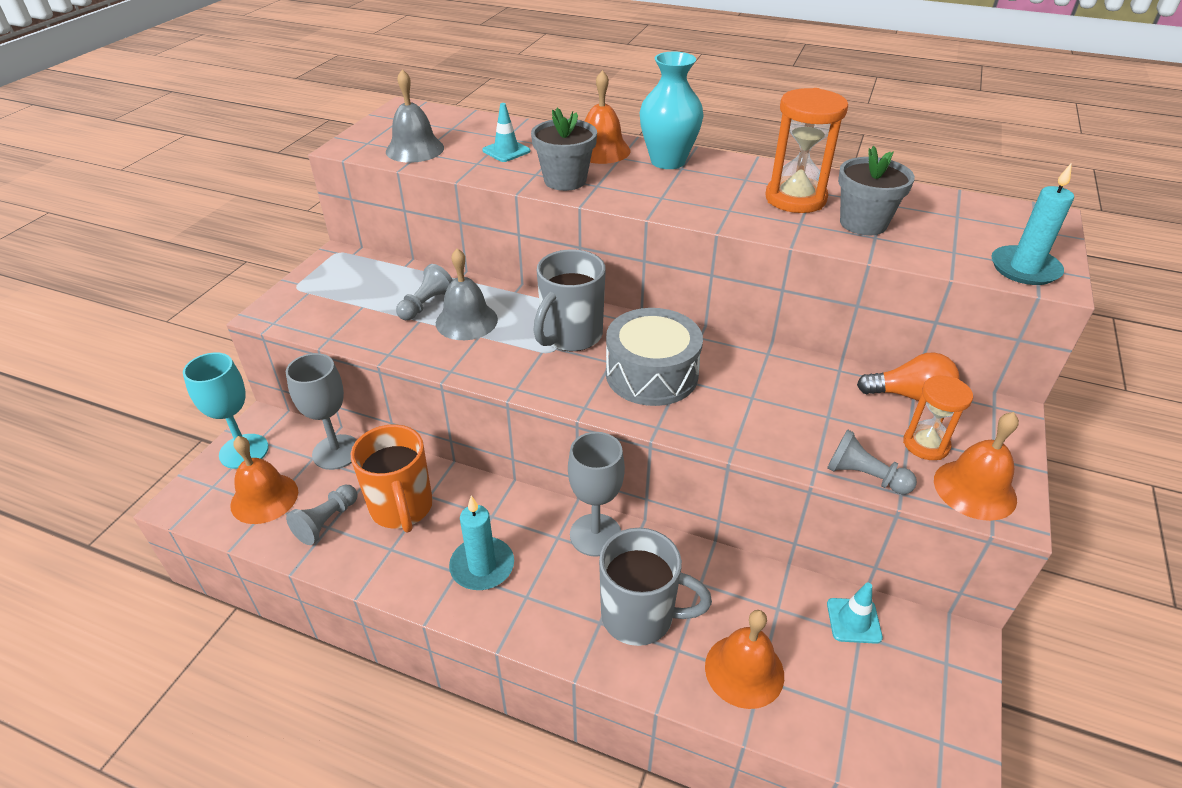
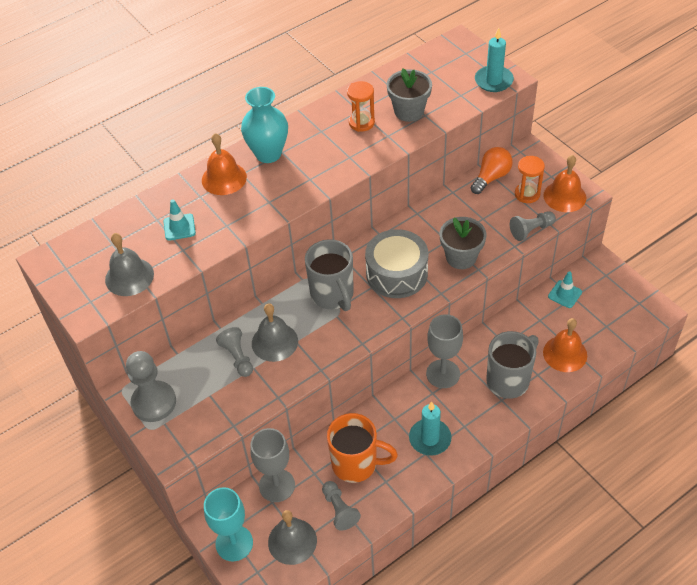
camera: 55 degrees left, 10 degrees up
orange bell [230,436,298,524] -> grey bell [268,510,317,565]
grey flower pot [531,108,597,191] -> grey flower pot moved to [440,217,486,269]
orange hourglass [766,88,848,213] -> orange hourglass [347,81,375,132], size x0.64
none -> grey pawn [126,351,176,422]

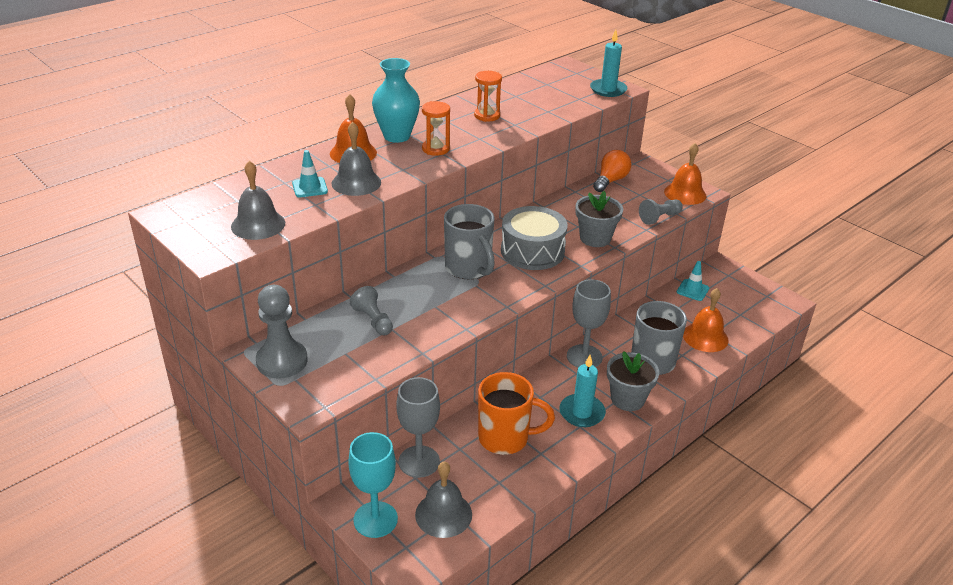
camera: 10 degrees left, 15 degrees down
grey bell [252,303,298,362] -> grey bell moved to [332,122,381,196]
grey pawn [322,481,361,531] -> none
grey flower pot [387,68,432,122] -> grey flower pot moved to [607,351,659,411]
orange hourglass [515,156,545,203] -> orange hourglass moved to [422,101,450,156]

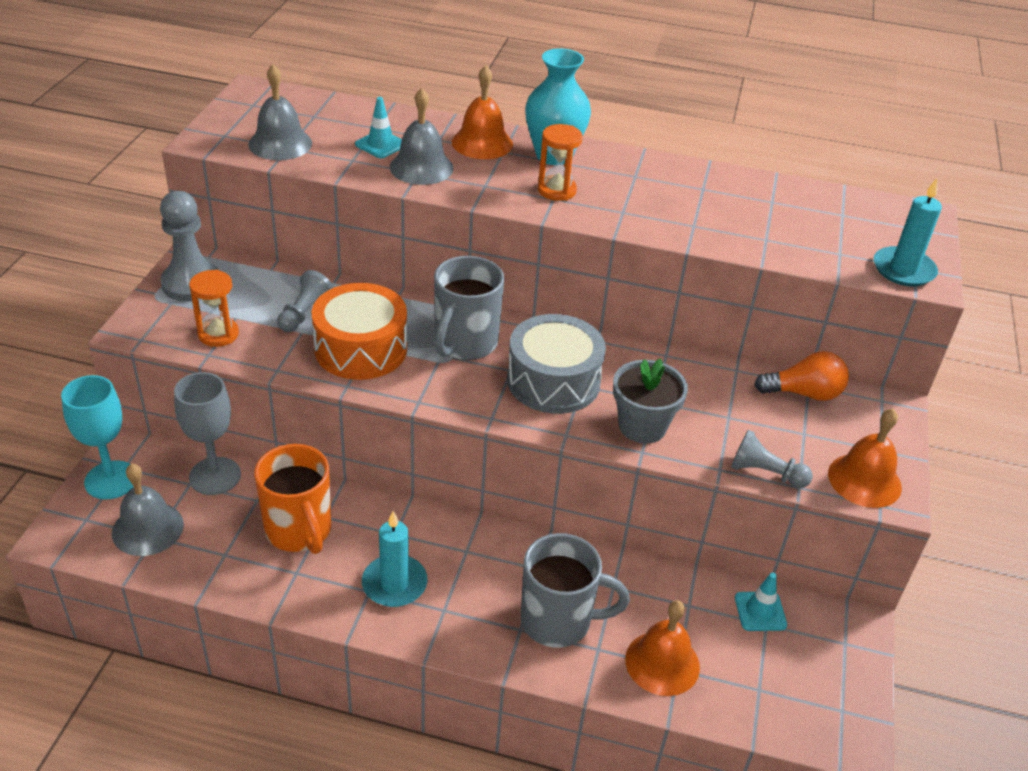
camera: 55 degrees right, 5 degrees up
orange hourglass [474,71,502,122] -> orange hourglass moved to [189,270,239,347]
grey goblet [567,279,611,368] -> none
grey flower pot [607,351,659,411] -> none
none -> orange drum [312,283,407,380]

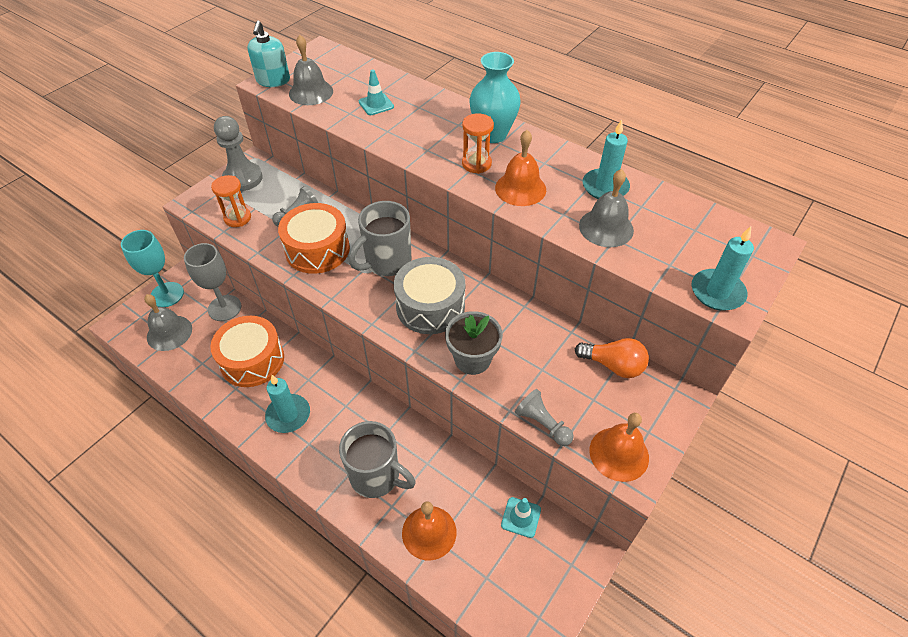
camera: 25 degrees right, 10 degrees up
orange mug [254,444,331,554] -> orange drum [210,316,284,387]
grey bell [390,88,454,185] -> grey bell moved to [579,169,634,247]
orange bell [452,65,513,159] -> orange bell moved to [495,130,546,206]
none -> turquoise soap dispenser [248,21,290,87]
none -> turquoise candle [583,119,630,199]

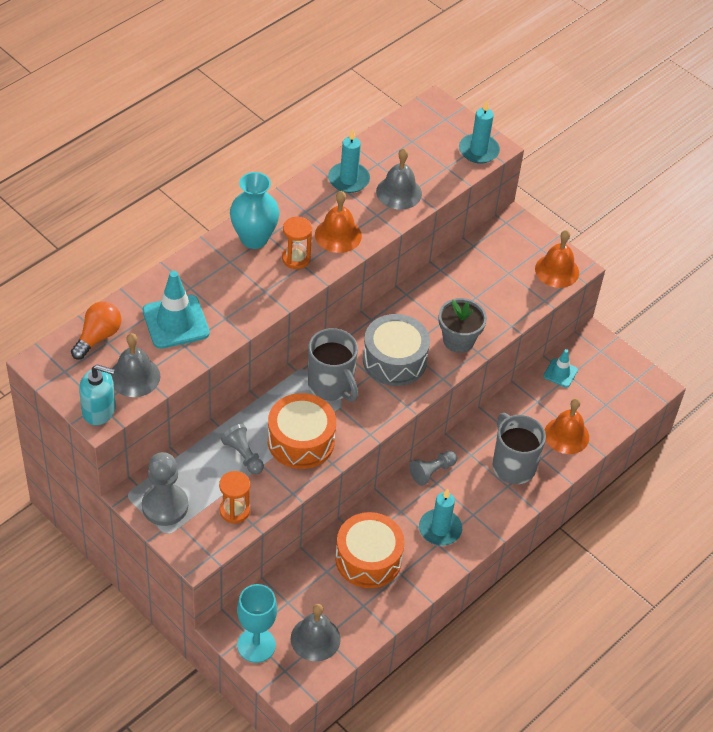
camera: 85 degrees left, 0 degrees up
grey goblet [184,243,242,321] -> none
grey mug [339,421,416,498] -> grey mug turned 60 degrees counterclockwise [492,413,546,484]
turquoise traffic cone [359,69,394,115] -> turquoise traffic cone [143,271,210,349], size x1.82
grey pawn [515,389,574,446] -> grey pawn moved to [409,451,457,486]
orange light bulb [575,338,649,378] -> orange light bulb moved to [71,301,121,360]

